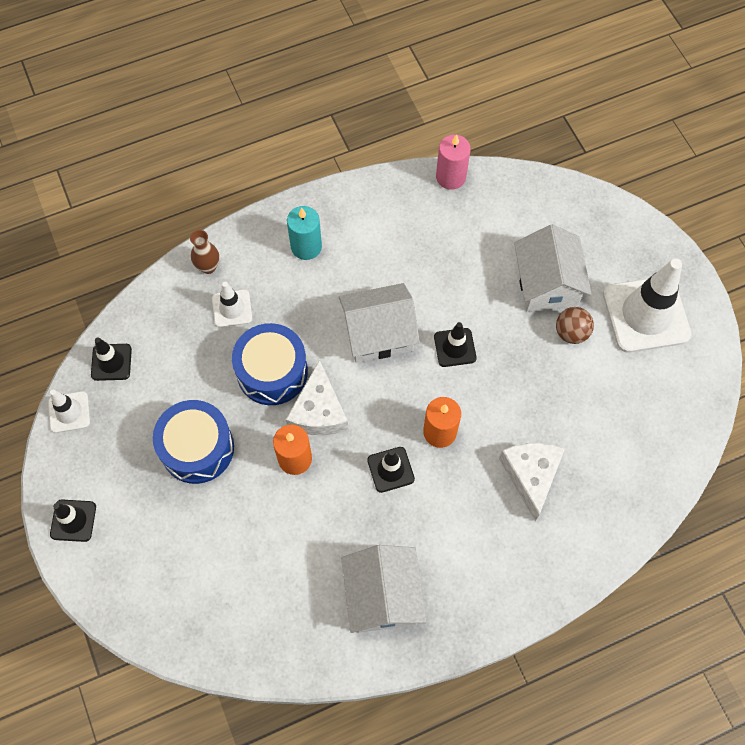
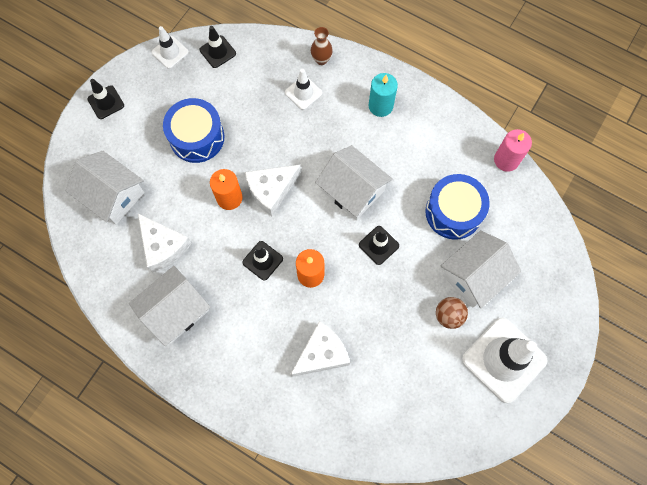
camera: 55 degrees right, 5 degrees up
blue drum [232,323,308,405] -> blue drum moved to [425,174,490,240]
none -> white house [66,151,144,225]
none -> white cheese [138,214,192,273]

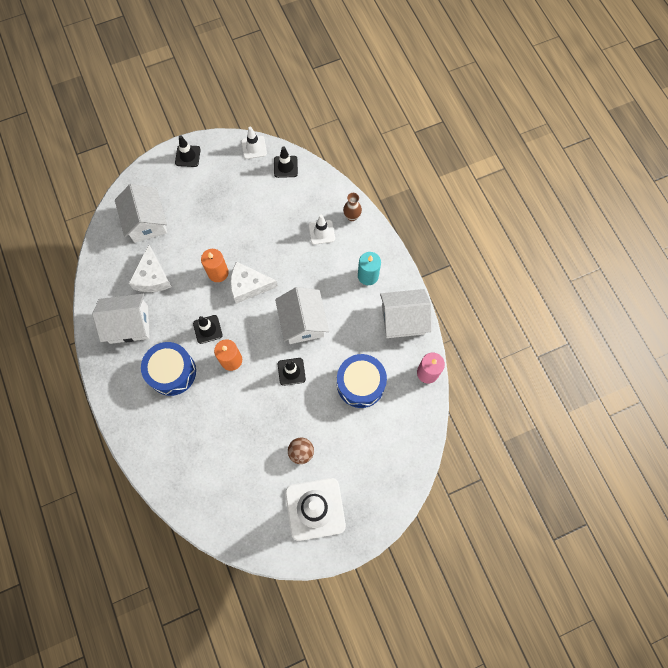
camera: 35 degrees right, 0 degrees up
blue drum [163,98,224,163] -> blue drum moved to [141,342,196,396]
white cheese [290,321,350,377] -> none
white house [441,230,521,308] -> white house moved to [380,289,432,338]

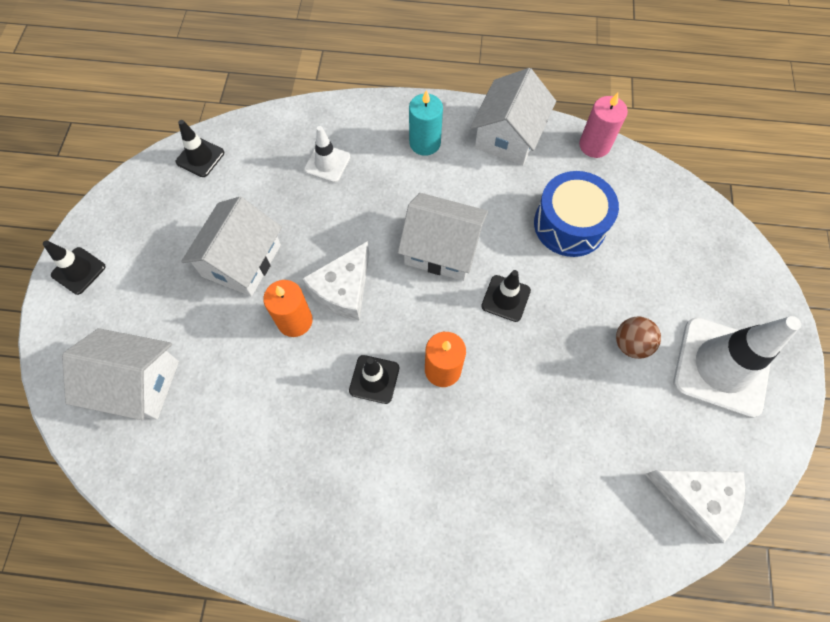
camera: 60 degrees left, 5 degrees down
white house [92,293,150,344] -> white house moved to [181,197,282,296]
white cheese [129,245,172,292] -> white cheese moved to [645,470,745,544]
blue drum [141,342,196,396] -> none
white traffic cone [241,126,267,159] -> none
brown vase [343,193,362,221] -> none

